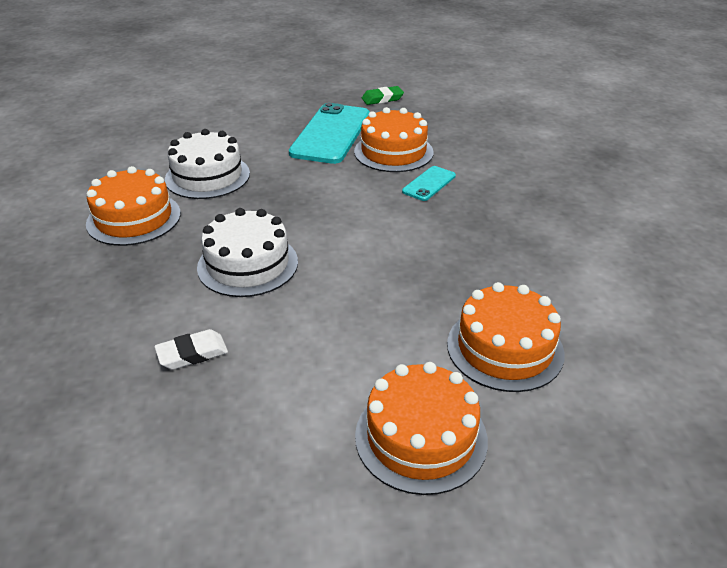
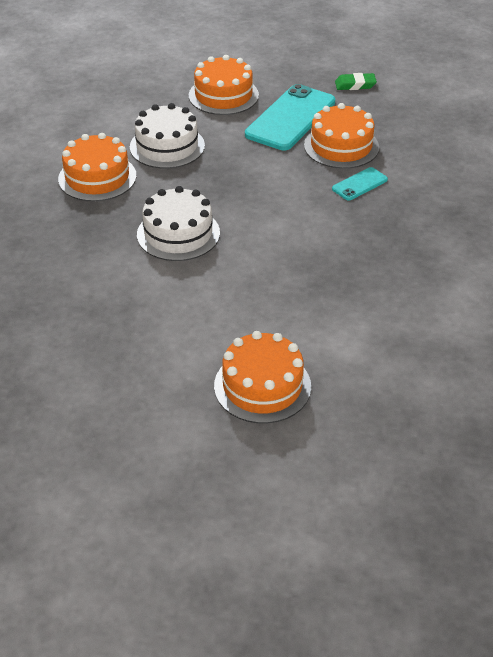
camera: 15 degrees right, 5 degrees up
white eraser [154,329,228,370] -> none
orange cake [447,282,565,392] -> orange cake moved to [189,55,259,115]

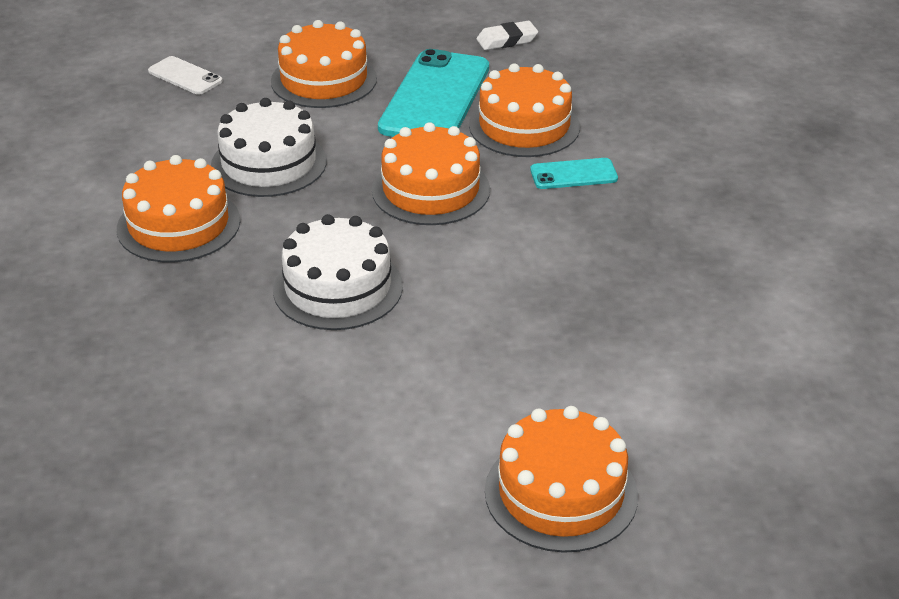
camera: 15 degrees left, 5 degrees down
turquoise phone [332,167,388,201] -> turquoise phone turned 45 degrees clockwise [530,158,618,189]
green eraser [335,73,377,90] -> white eraser [476,21,538,50]
none -> white phone [148,56,223,95]
none -> orange cake [372,122,490,225]

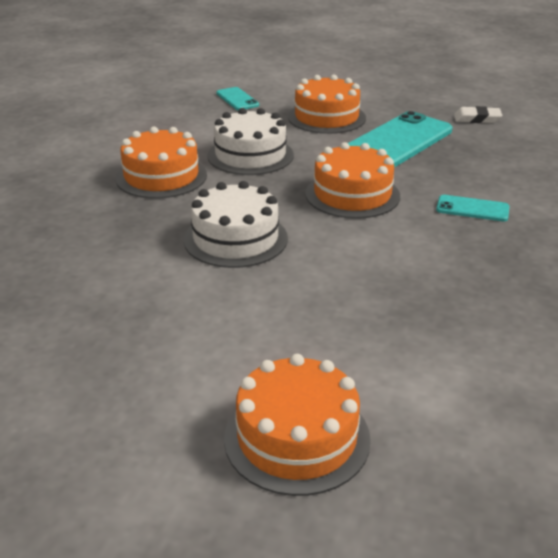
camera: 25 degrees right, 5 degrees down
white phone [148,56,223,95] -> turquoise phone [216,87,259,110]
orange cake [469,63,580,157] -> none

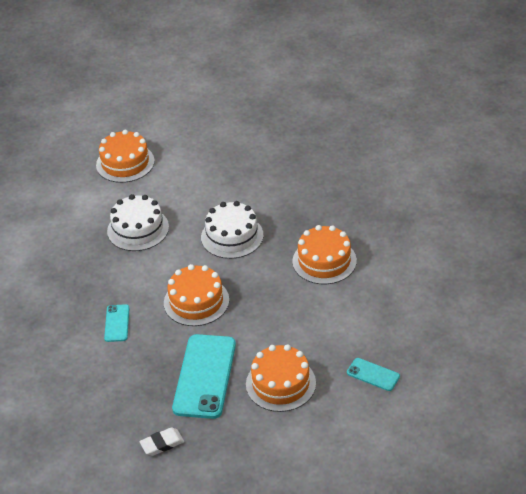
camera: 150 degrees right, 10 degrees up
white cake [207,108,294,175] -> white cake moved to [107,194,169,251]
turquoise phone [436,195,509,221] -> turquoise phone turned 75 degrees counterclockwise [104,304,129,342]

